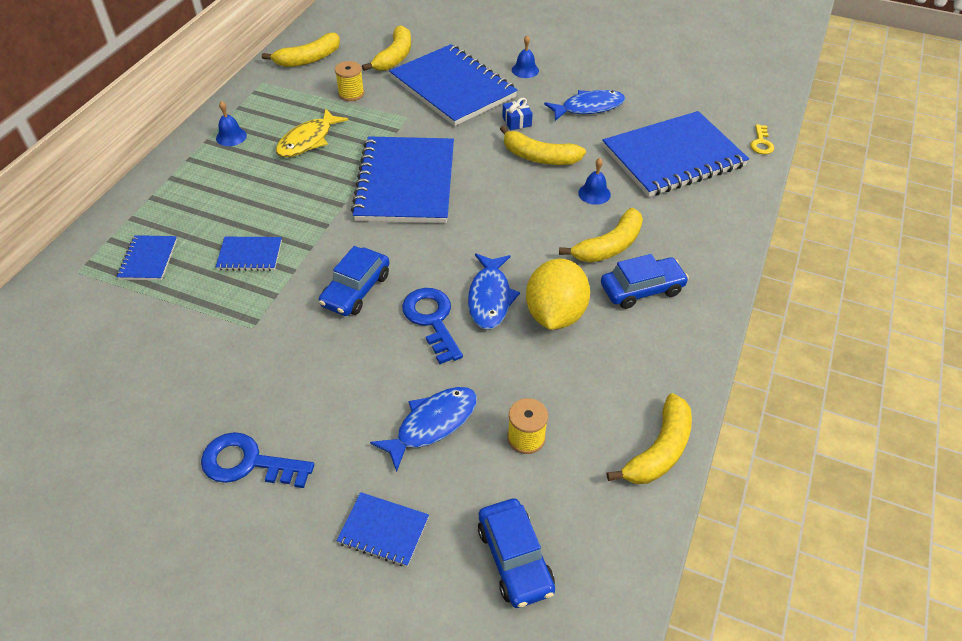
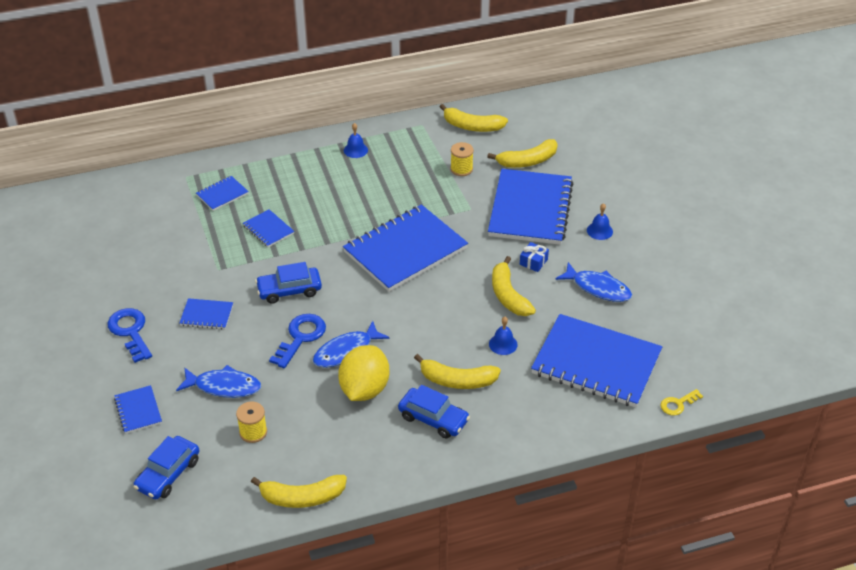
camera: 50 degrees right, 5 degrees down
yellow fish [276,109,349,158] -> none
yellow lemon [526,259,590,330] -> yellow lemon turned 45 degrees counterclockwise [338,345,389,401]
none -> blue notebook [179,298,233,330]

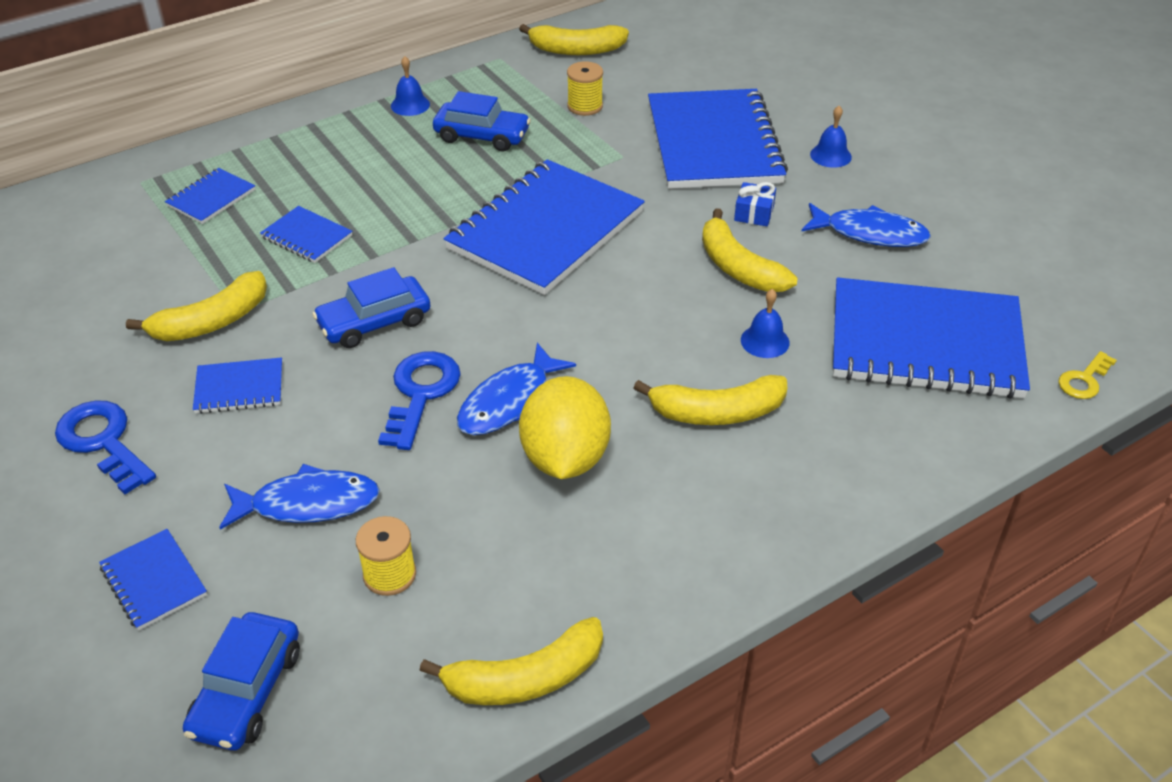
camera: 15 degrees left, 0 degrees up
blue car [398,385,470,438] -> blue car moved to [433,91,531,151]
yellow banana [487,139,558,168] -> yellow banana moved to [126,271,267,341]

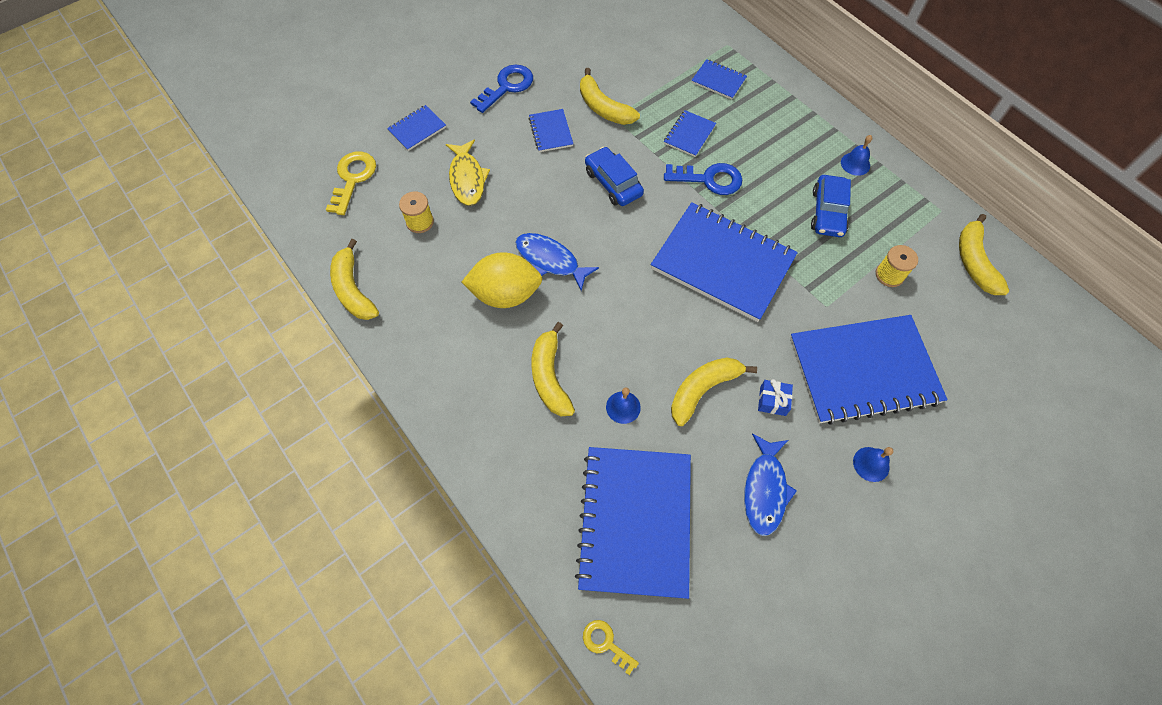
camera: 85 degrees right, 20 degrees up
blue car [183,612,300,750] -> yellow key [326,151,376,215]
blue fish [219,464,380,530] -> yellow fish [446,139,490,206]
blue key [378,351,461,450] -> blue key moved to [664,163,742,195]

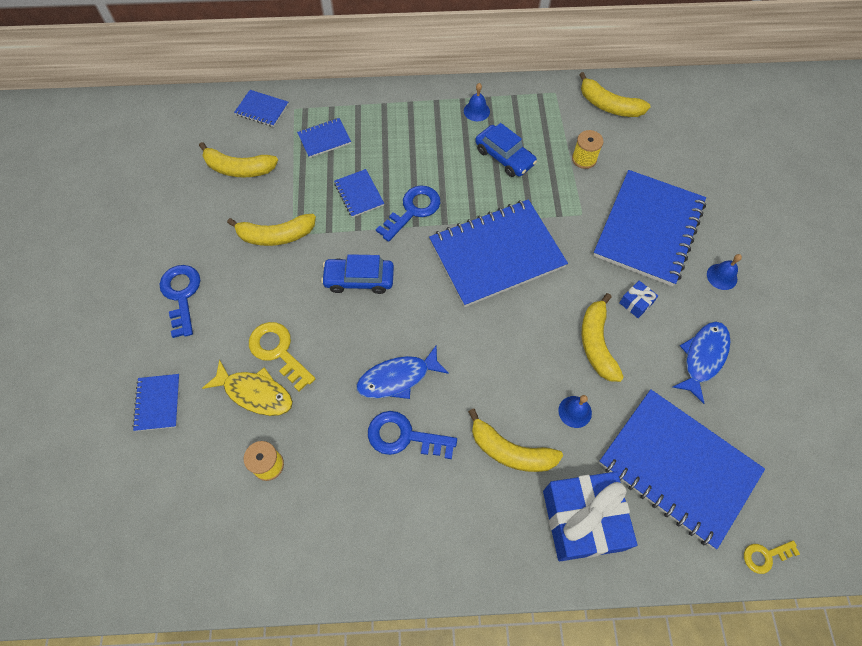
camera: 55 degrees left, 0 degrees up
yellow key [326,151,376,215] -> yellow key moved to [249,322,316,392]
yellow banana [330,239,379,320] -> yellow banana moved to [199,142,278,178]
yellow lemon [462,252,542,308] -> blue key [368,411,457,459]
blue notebook [529,109,573,152] -> blue notebook moved to [234,90,289,127]
blue fish [744,433,797,536] -> blue fish turned 105 degrees counterclockwise [673,322,730,404]
none -> blue gift [543,472,637,561]

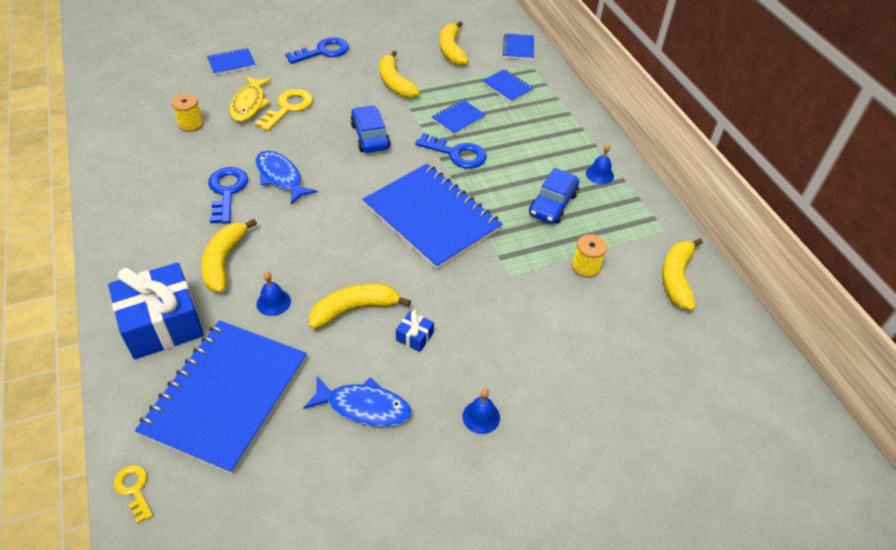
camera: 70 degrees right, 15 degrees down
blue notebook [593,170,706,286] -> none

